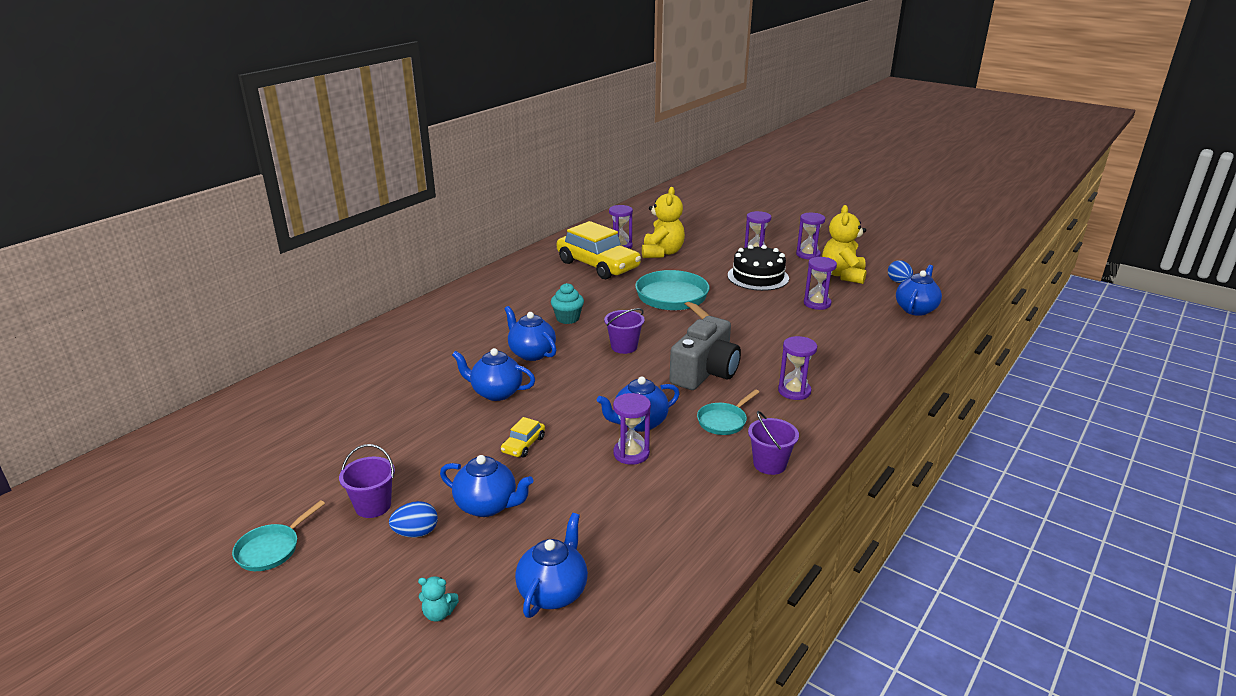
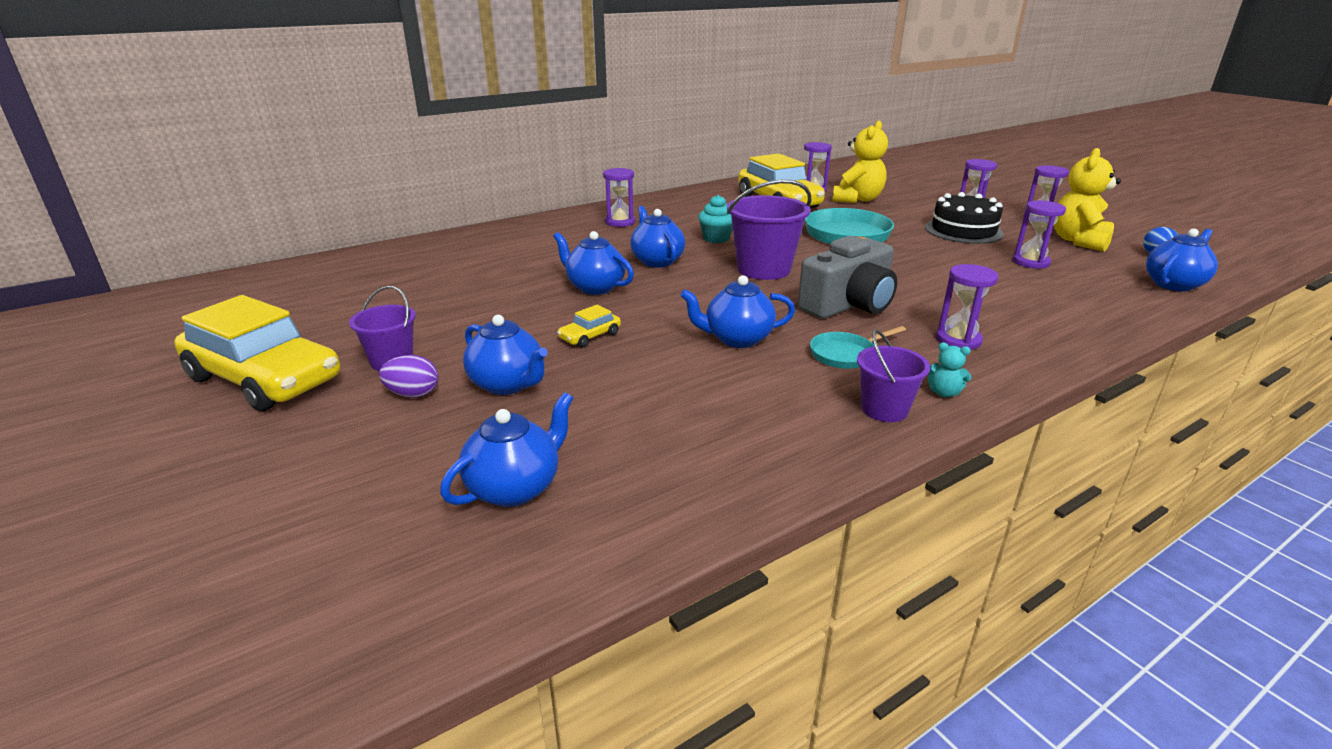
camera: 20 degrees right, 0 degrees up
turquoise pan [232,500,325,571] -> yellow car [174,295,340,411]
blue egg [389,501,438,538] -> purple egg [379,355,438,398]
turquoise teddy bear [418,576,459,622] -> turquoise teddy bear moved to [927,342,972,397]
purple bucket [604,308,645,354] -> purple bucket [727,179,812,280], size x1.69
purple hourglass [613,393,651,465] -> purple hourglass moved to [603,168,635,227]

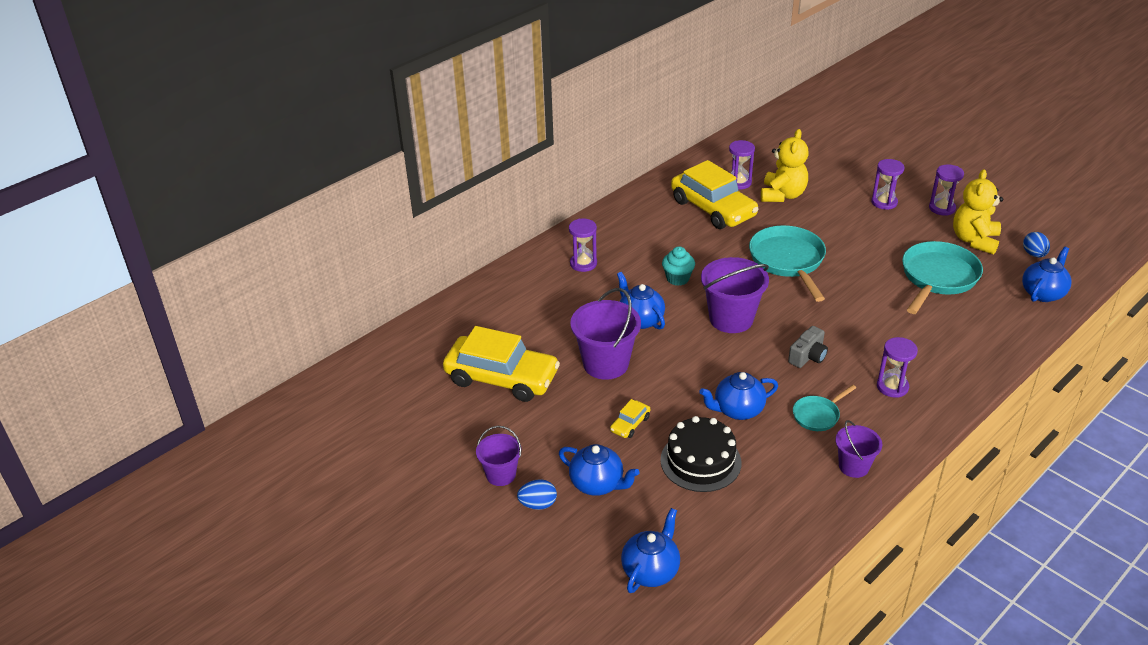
camera: 10 degrees left, 10 degrees up
yellow car [174,295,340,411] -> yellow car moved to [443,326,560,402]
purple egg [379,355,438,398] -> blue egg [517,479,557,510]
blue teapot [553,231,634,295] -> purple bucket [570,288,641,380]
grey camera [798,236,897,319] -> grey camera [788,326,828,368], size x0.55
black cake [925,192,1004,244] -> black cake moved to [661,416,741,492]
turquoise teddy bear [927,342,972,397] -> none
purple hourglass [1013,201,1066,269] -> turquoise pan [902,241,983,314]

